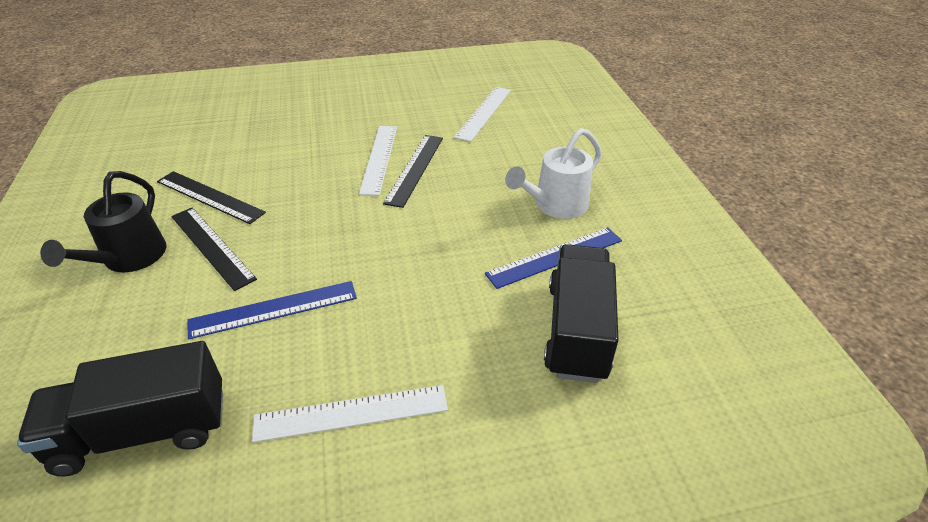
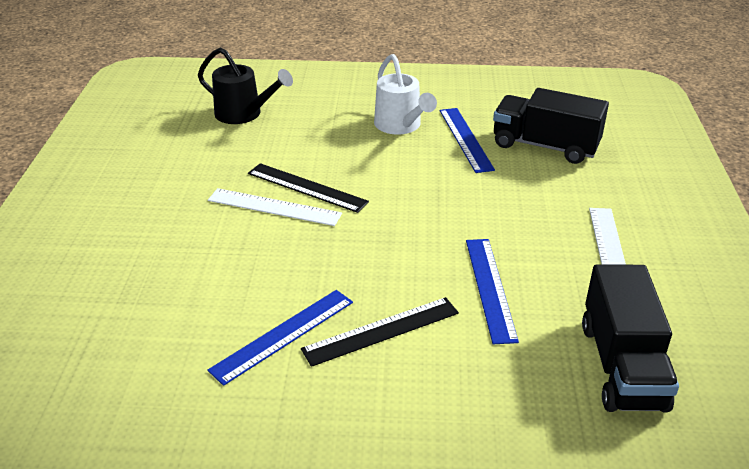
camera: 75 degrees left, 5 degrees down
black watering can [40,171,166,272] -> black watering can moved to [198,47,293,124]
black ruler [157,171,266,224] -> blue ruler [207,290,353,386]
white ruler [454,87,511,142] -> none

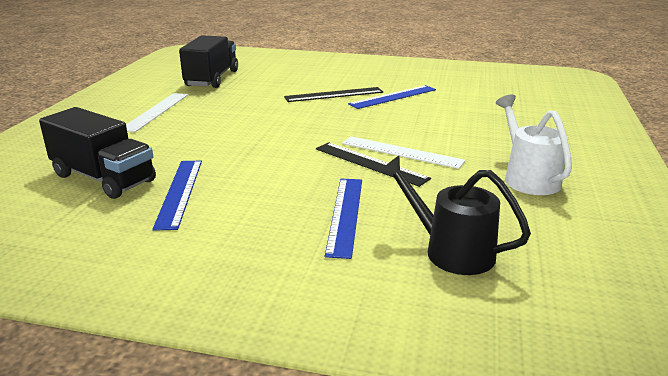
camera: 170 degrees left, 10 degrees down
white watering can [374,54,437,135] -> white watering can moved to [496,94,572,195]
blue ruler [466,239,519,344] -> blue ruler moved to [325,179,362,259]

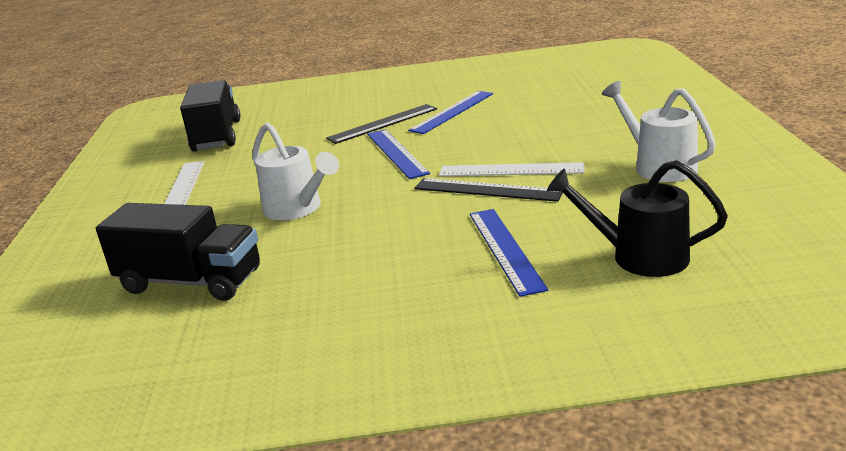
camera: 15 degrees left, 0 degrees up
blue ruler [152,161,202,231] -> blue ruler moved to [367,129,430,179]
none -> white watering can [252,123,339,220]

